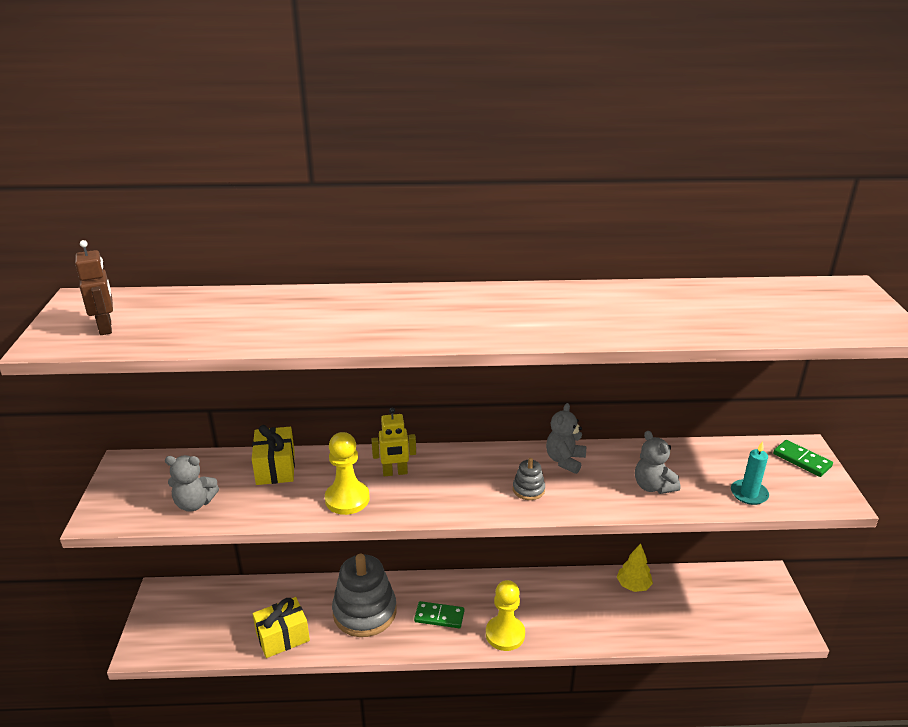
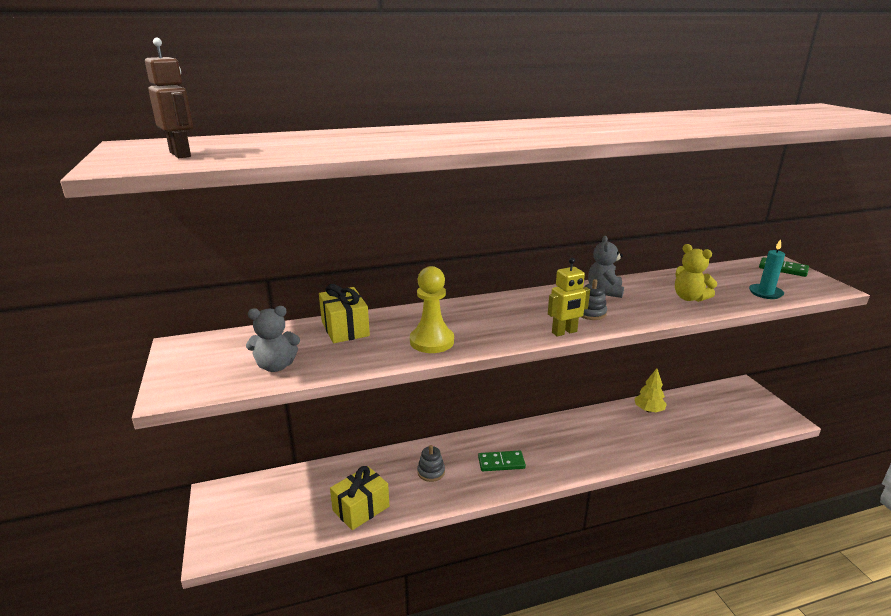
camera: 15 degrees left, 5 degrees down
grey stacking toy [332,554,397,637] -> grey stacking toy [417,445,445,482], size x0.45
yellow robot [371,408,416,476] -> yellow robot moved to [548,258,590,337]
yellow pawn [486,580,525,651] -> none
grey teddy bear [635,431,680,494] -> yellow teddy bear [675,244,717,302]

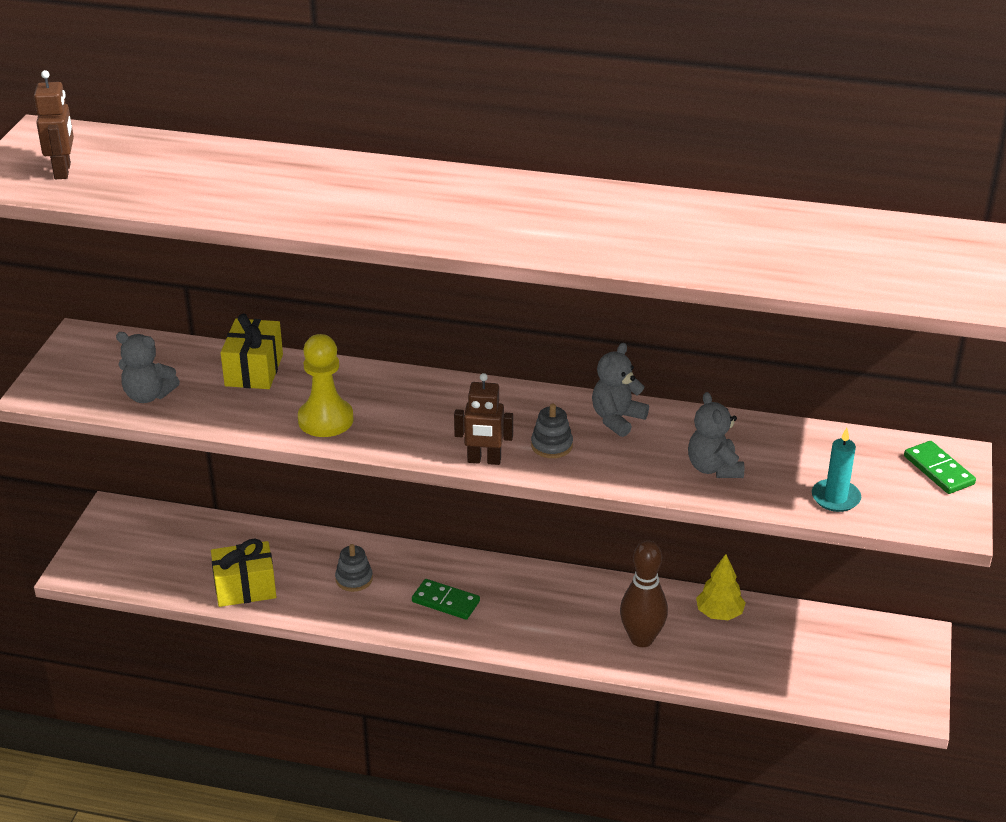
camera: 30 degrees right, 10 degrees up
yellow robot [548,258,590,337] -> brown robot [454,373,513,465]
yellow teddy bear [675,244,717,302] -> grey teddy bear [688,392,744,478]
none -> brown bowling pin [620,540,668,647]

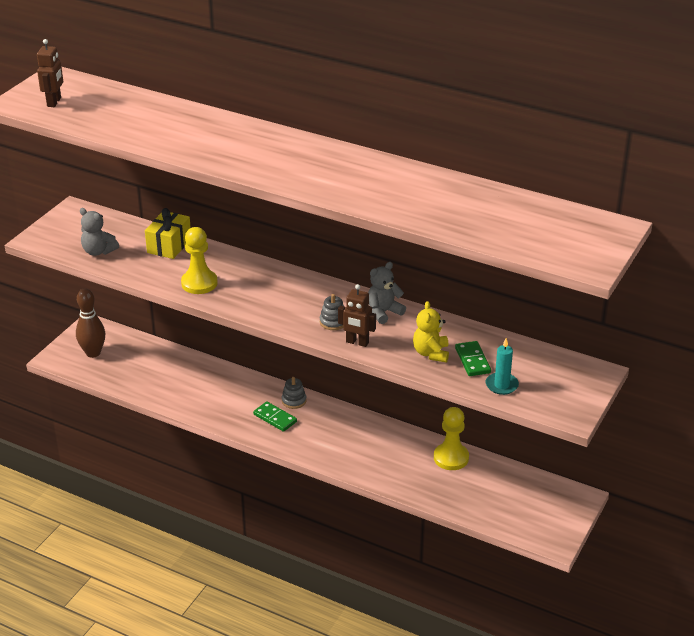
camera: 15 degrees right, 0 degrees up
yellow gift [211,539,276,607] -> none
grey stacking toy [335,544,373,592] -> grey stacking toy moved to [282,377,306,409]
brown robot [454,373,513,465] -> brown robot moved to [338,284,376,347]
brown bowling pin [620,540,668,647] -> brown bowling pin moved to [76,288,105,358]
grey teddy bear [688,392,744,478] -> yellow teddy bear [413,301,449,363]
yellow tree [696,554,746,620] -> yellow pawn [434,407,469,470]
green domino [904,441,976,494] -> green domino moved to [455,341,491,376]

